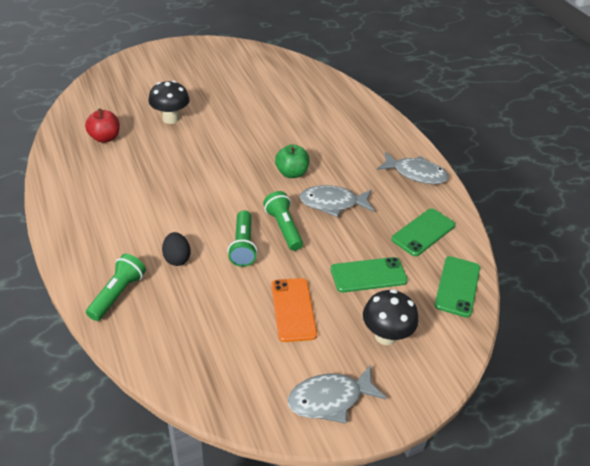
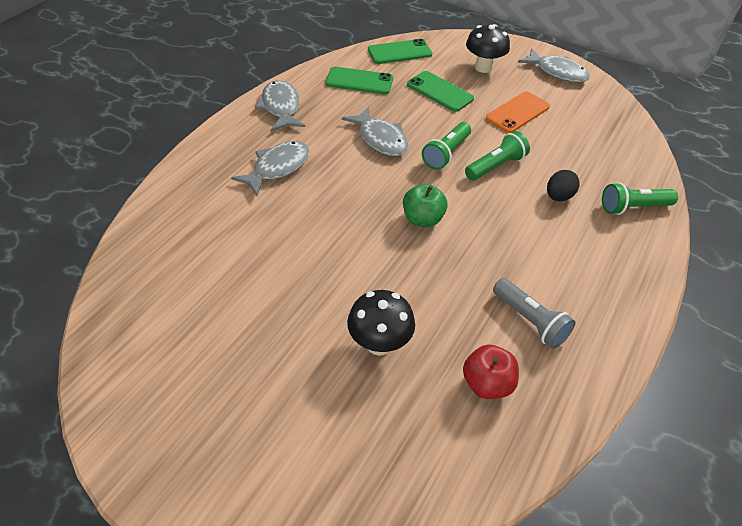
camera: 125 degrees left, 5 degrees up
green apple [275,144,309,178] -> green apple moved to [403,184,448,227]
none -> grey fish [231,141,310,196]
none -> grey flashlight [493,278,575,349]

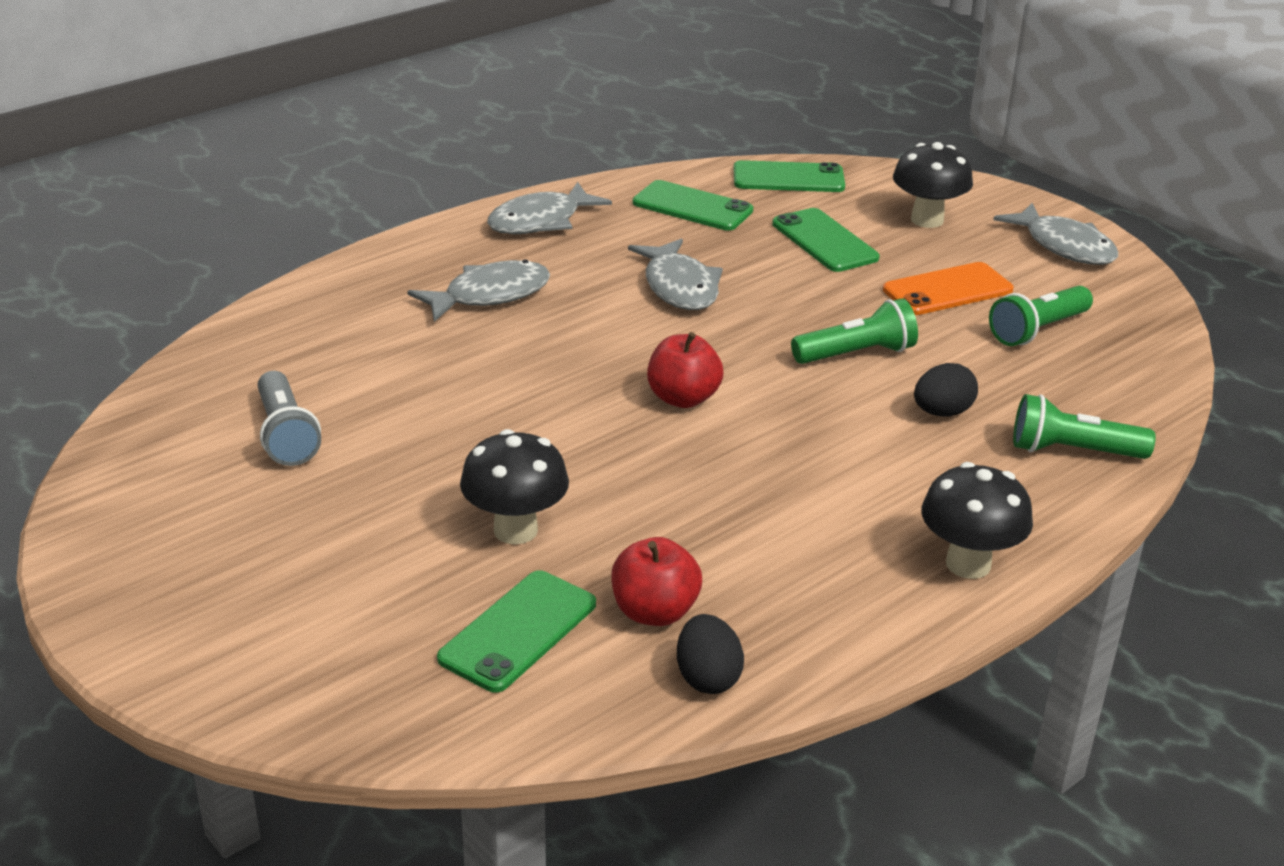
camera: 20 degrees right, 15 degrees down
grey fish [255,80,305,131] -> grey fish turned 135 degrees counterclockwise [487,182,612,234]
green apple [403,184,448,227] -> red apple [647,332,724,408]
green flashlight [422,122,471,170] -> green flashlight moved to [989,286,1093,346]
grey flashlight [493,278,575,349] -> grey flashlight moved to [258,371,321,466]
none -> green phone [437,570,596,693]
none -> black egg [677,614,744,694]
none -> black mushroom [921,462,1033,579]

